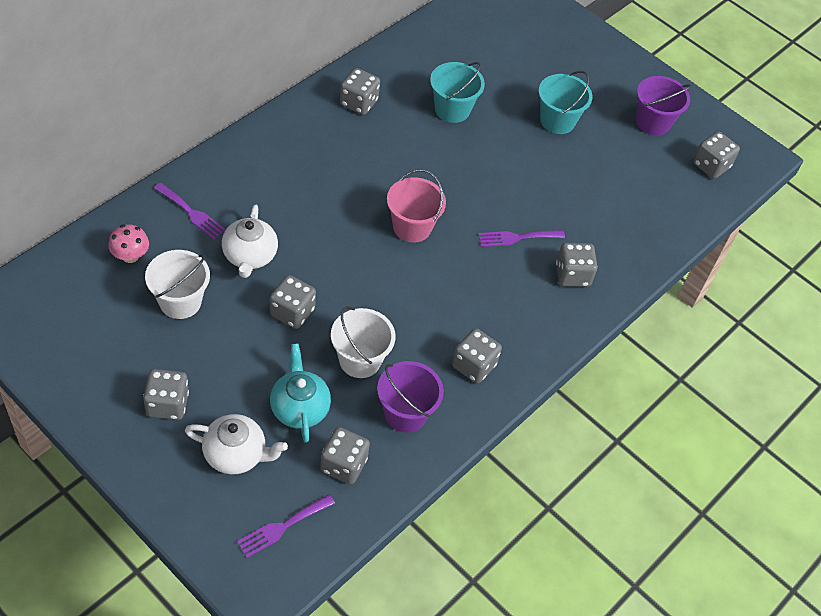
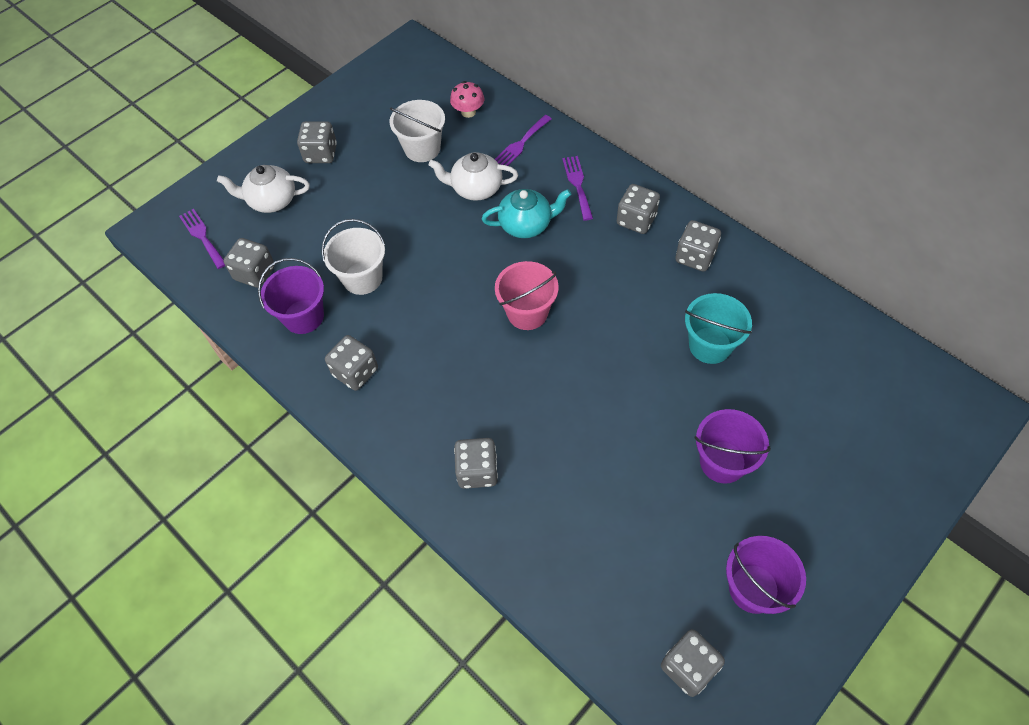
camera: 100 degrees right, 5 degrees up
white teapot [185,414,288,475] -> white teapot turned 75 degrees clockwise [217,165,310,213]
grey dice [270,275,316,329] -> grey dice moved to [617,184,660,234]
turquoise teapot [270,343,331,443] -> turquoise teapot moved to [482,189,571,238]
purple fork [478,230,565,247] -> purple fork moved to [562,156,593,221]
turquoise bucket [538,71,592,134] -> purple bucket [694,409,771,484]

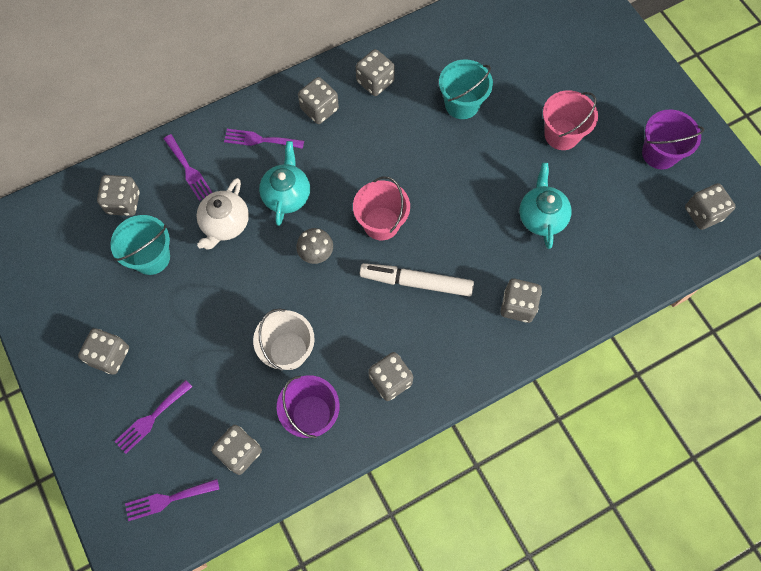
camera: 75 degrees left, 10 degrees up
white teapot [217,165,310,213] -> purple fork [114,380,192,454]
white bucket [389,100,445,162] -> turquoise bucket [111,215,170,275]
pink mushroom [450,81,484,118] -> grey dice [97,175,140,216]
purple bucket [694,409,771,484] -> pink bucket [543,90,598,150]
none -> grey mushroom [296,228,333,264]
none -> white marker [360,263,474,296]
none -> turquoise teapot [519,163,572,249]

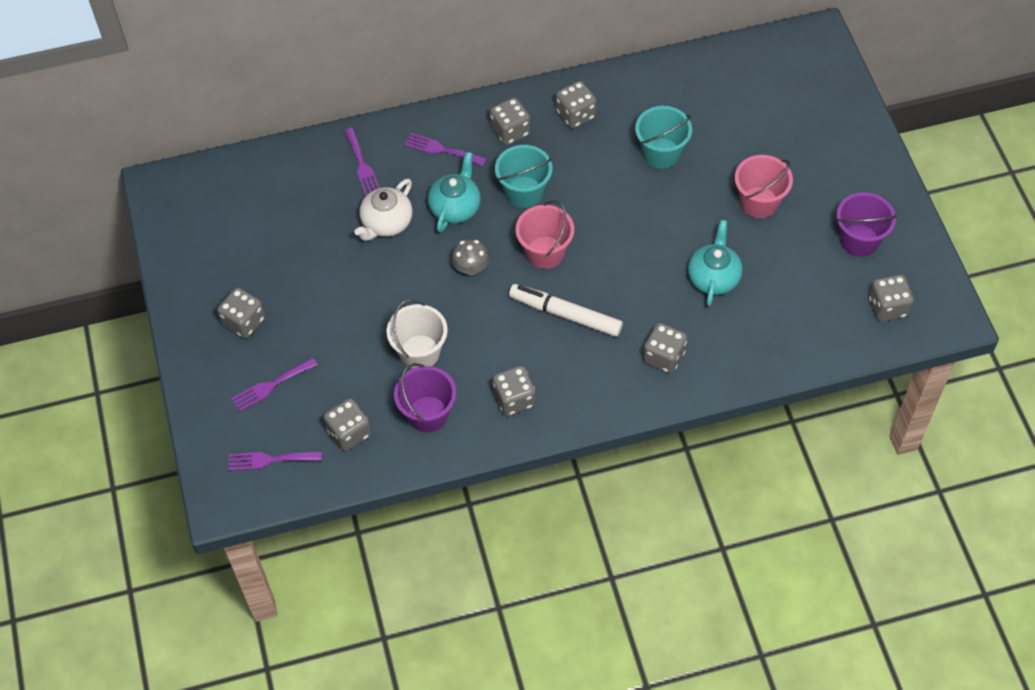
camera: 15 degrees right, 10 degrees down
grey dice [97,175,140,216] -> none
turquoise bucket [111,215,170,275] -> turquoise bucket moved to [495,145,553,208]

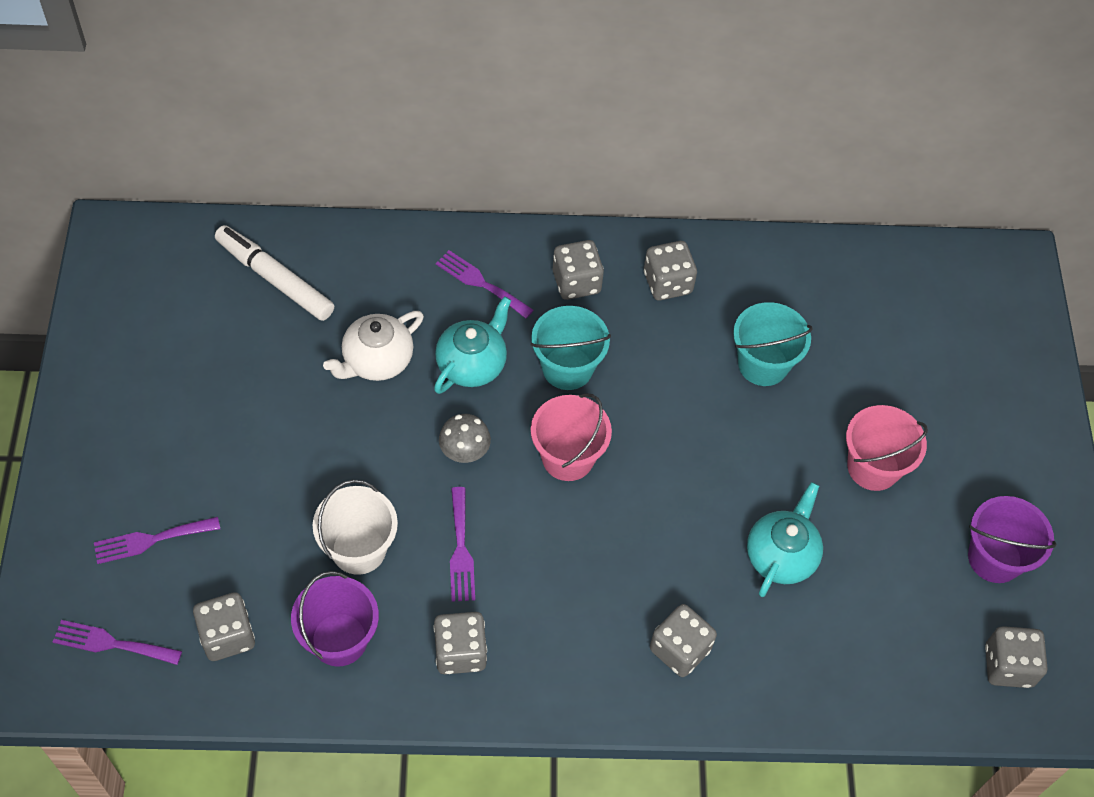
camera: 10 degrees right, 0 degrees up
grey dice [217,287,265,339] -> none
purple fork [344,128,380,196] -> purple fork moved to [450,487,475,602]
white marker [509,284,623,337] -> white marker moved to [215,225,334,321]

